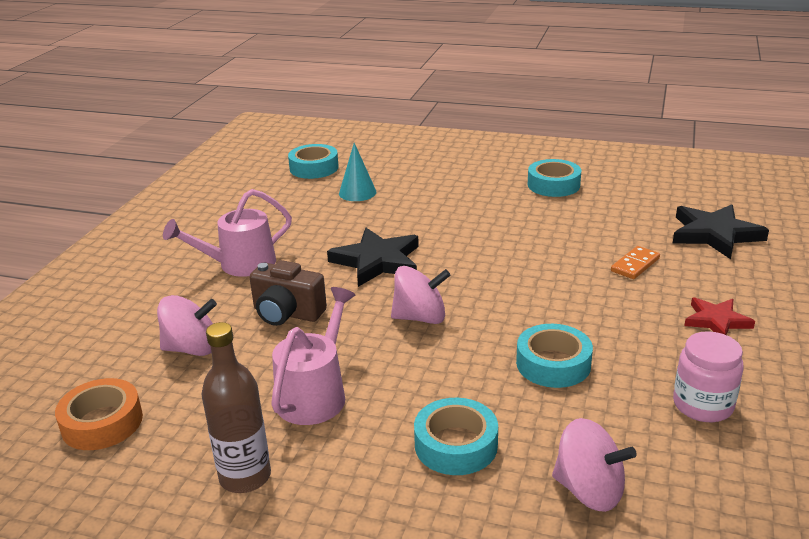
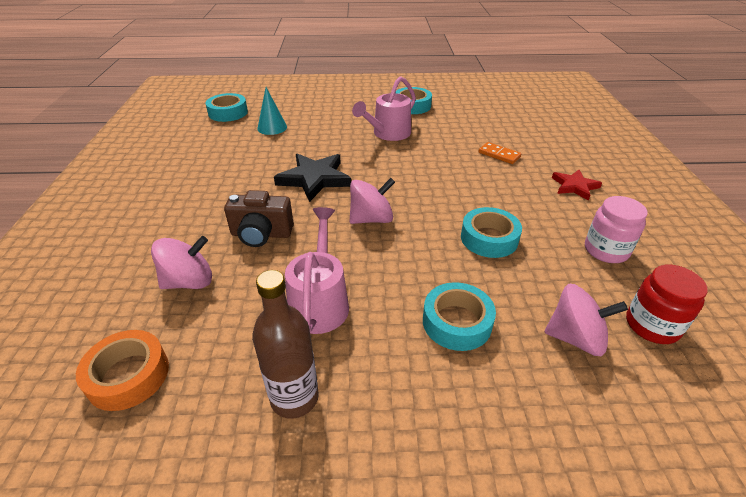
camera: 20 degrees left, 10 degrees up
pink watering can [163,189,292,277] -> pink watering can moved to [352,76,416,141]
orange domino [611,246,660,279] -> orange domino turned 75 degrees counterclockwise [478,142,521,164]
black star [673,204,769,259] -> none
none -> red jar [626,265,708,344]

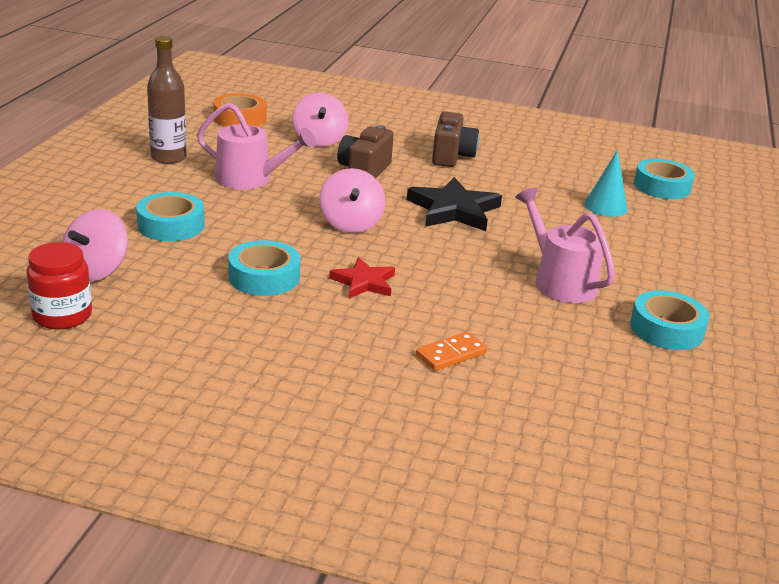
camera: 105 degrees right, 10 degrees down
red star [552,170,602,201] -> red star moved to [329,257,395,299]
pink jar [585,196,648,263] -> none
none -> brown camera [432,112,479,167]

